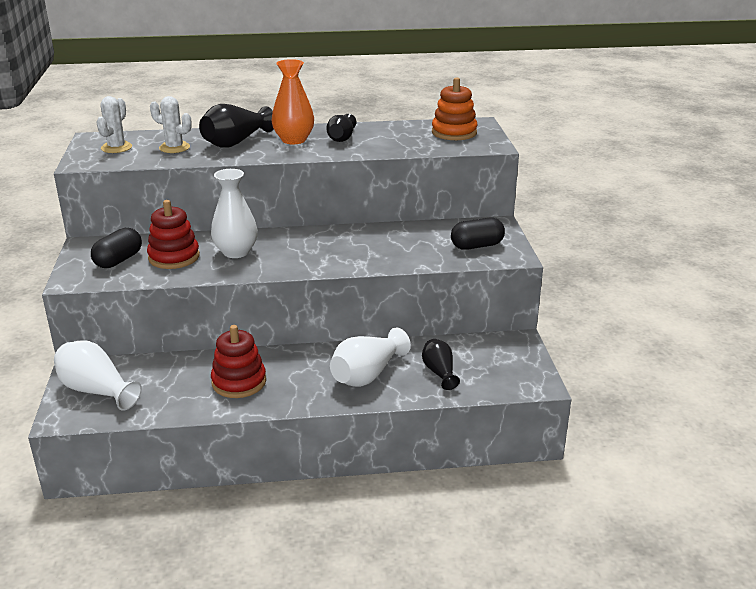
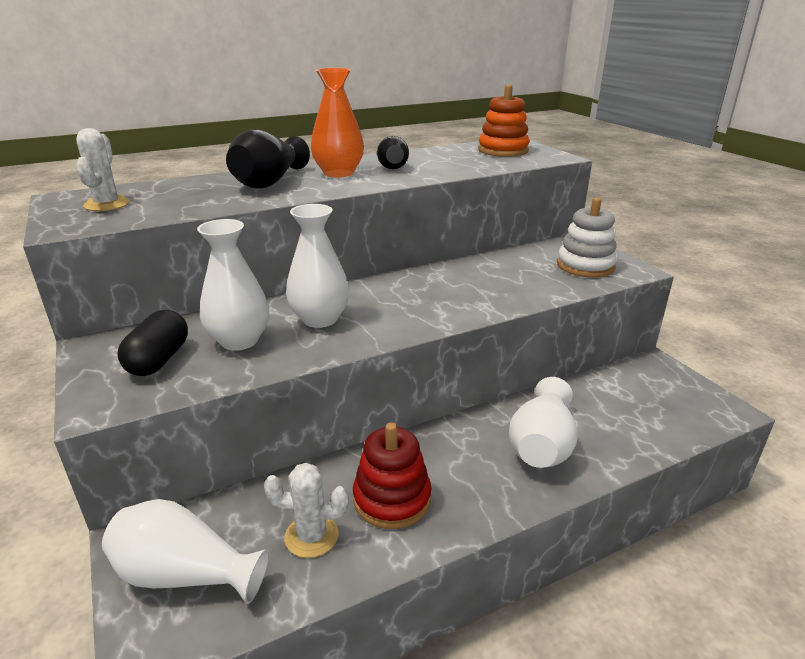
camera: 20 degrees left, 0 degrees up
red stacking toy [147,200,200,269] -> white vase [197,219,269,351]
white cactus [150,96,192,153] -> white cactus moved to [264,463,348,558]
black vase [422,339,460,390] -> none
black capsule [451,218,505,250] -> white stacking toy [557,198,617,278]

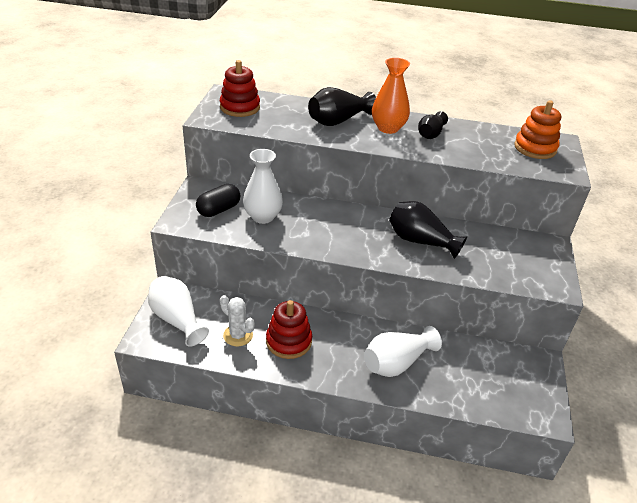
camera: 35 degrees right, 10 degrees up
white cactus [76,128,130,211] -> red stacking toy [220,60,260,117]
white vase [286,204,350,328] -> none
white stacking toy [557,198,617,278] -> none
none -> black vase [389,201,467,259]

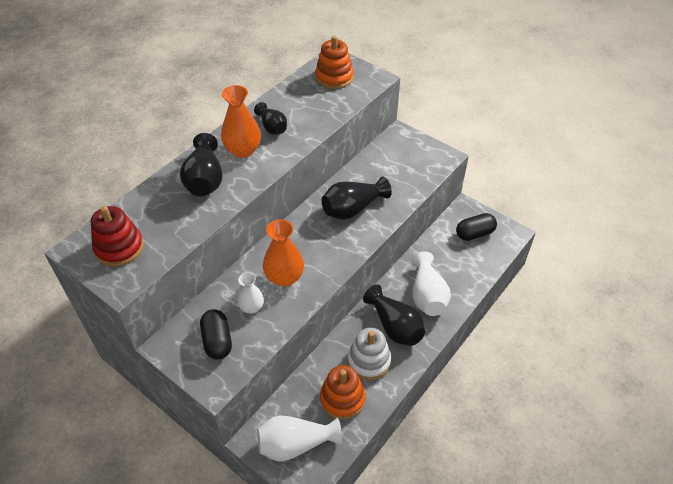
camera: 60 degrees left, 10 degrees up
white cactus [220,295,255,347] -> orange stacking toy [320,365,365,419]
white vase [243,149,283,224] -> white vase [237,272,264,314], size x0.63
red stacking toy [266,300,312,359] -> white stacking toy [348,328,392,380]
none -> orange vase [263,219,304,287]
none -> black vase [363,285,425,346]
none -> black capsule [456,213,497,241]

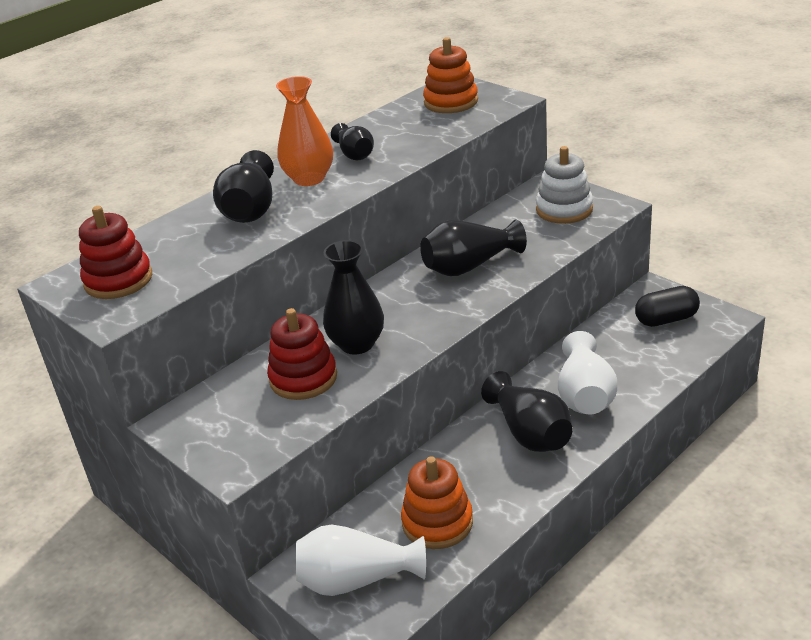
camera: 10 degrees right, 15 degrees down
black capsule [200,309,232,359] -> none
white vase [237,272,264,314] -> red stacking toy [267,308,337,400]
orange vase [263,219,304,287] -> black vase [323,240,384,355]
white stacking toy [348,328,392,380] -> white stacking toy moved to [536,146,593,224]

